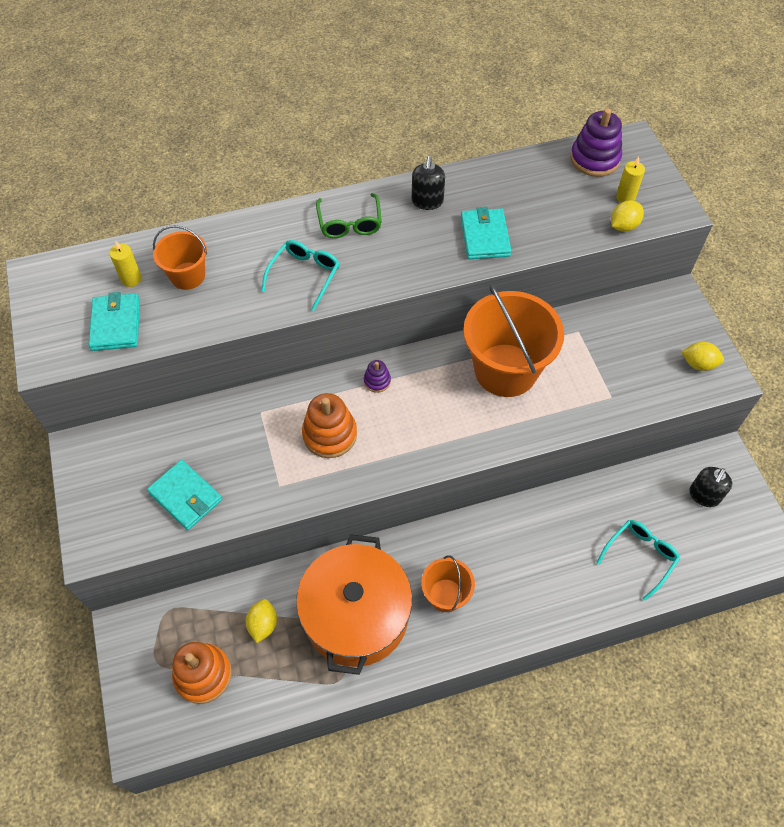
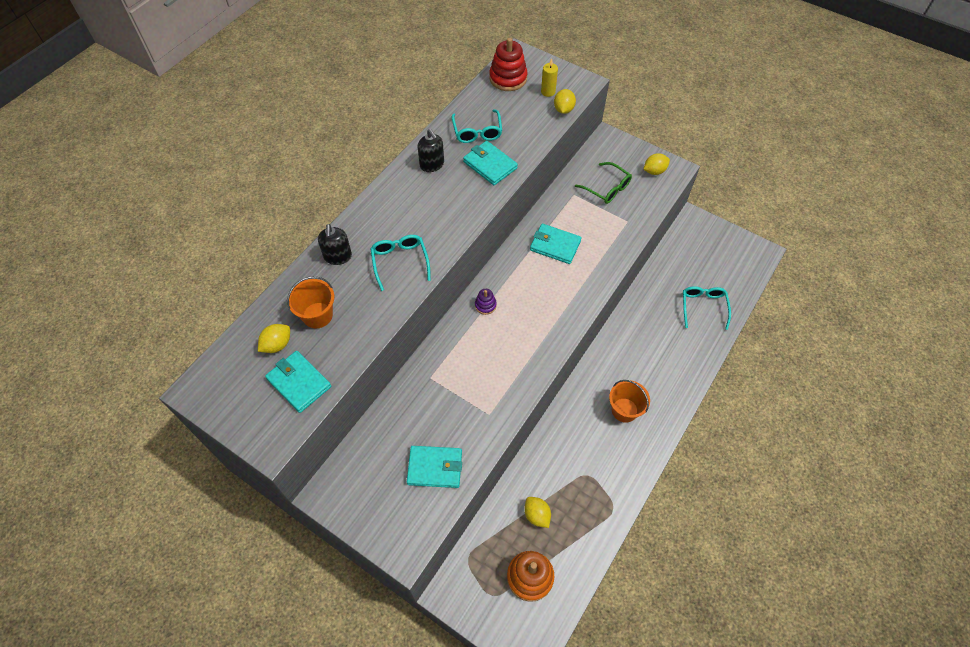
camera: 40 degrees left, 0 degrees up
yellow candle [109,240,142,287] -> yellow lemon [258,324,290,353]
orange pot [296,534,412,675] -> none
orange stacking toy [302,393,357,458] -> none
green glasses [316,193,382,238] -> green glasses moved to [575,162,632,204]
orange bucket [463,284,564,397] -> turquoise wallet [530,224,582,264]
purple stacking toy [570,108,622,177] -> red stacking toy [489,38,528,91]
black soap dispenser [690,467,732,507] -> black soap dispenser moved to [318,224,352,265]
none -> turquoise glasses [452,109,502,143]

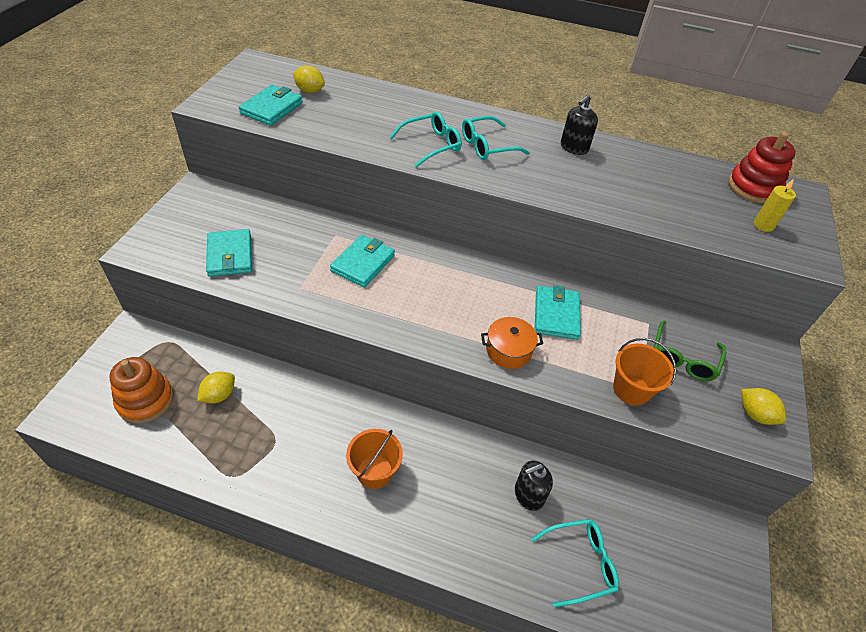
camera: 70 degrees right, 10 degrees down
orange bucket [287,276,334,328] -> orange bucket moved to [613,338,676,406]
black soap dispenser [318,224,352,265] -> black soap dispenser moved to [515,461,553,511]
turquoise glasses [452,109,502,143] -> turquoise glasses moved to [462,116,530,160]
turquoise wallet [463,141,518,185] -> turquoise wallet moved to [330,235,395,288]
purple stacking toy [475,289,497,315] -> none
yellow lemon [554,89,576,114] -> none
none -> orange pot [481,317,543,369]

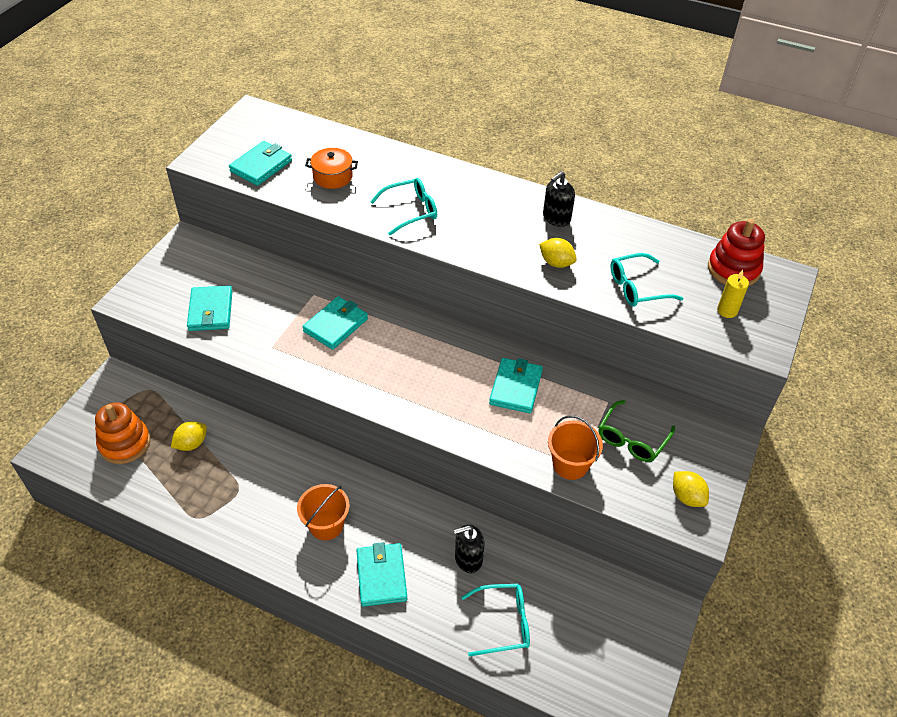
camera: 10 degrees right, 0 degrees up
yellow lemon [293,65,325,93] -> yellow lemon moved to [539,238,577,268]
turquoise glasses [462,116,530,160] -> turquoise glasses moved to [611,253,683,307]
orange pot [481,317,543,369] -> orange pot moved to [305,148,358,189]
none -> turquoise wallet [356,542,407,607]

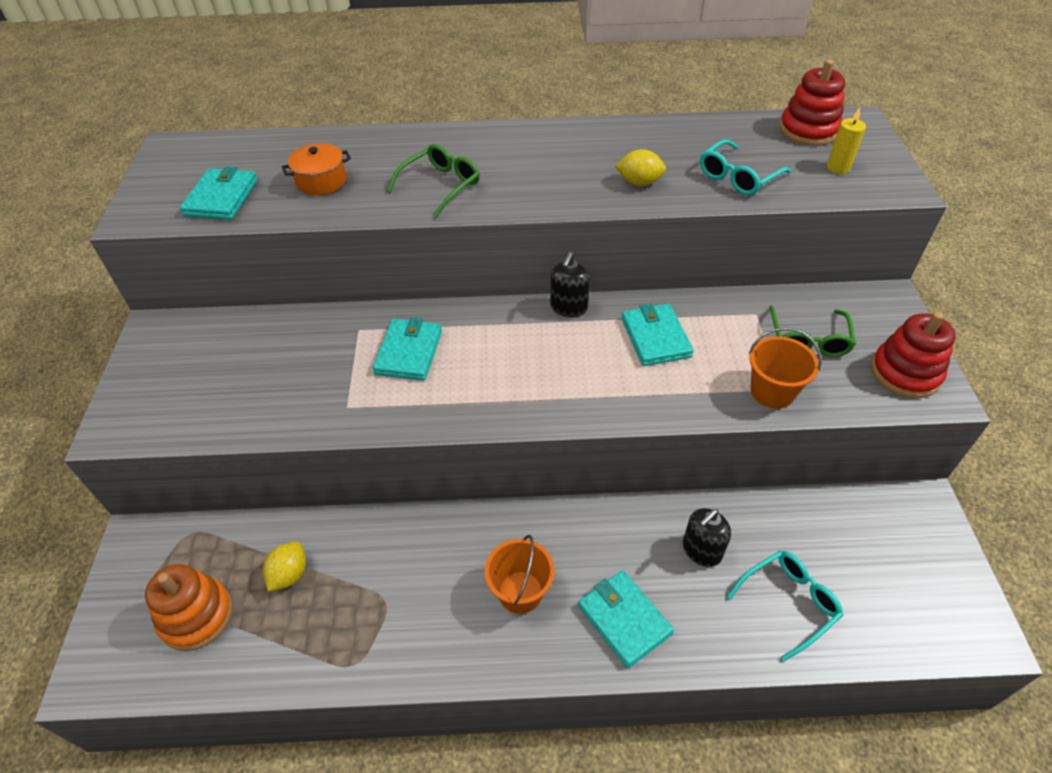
camera: 25 degrees left, 0 degrees up
turquoise wallet [187,285,232,331] -> none
turquoise glasses [370,178,437,235] -> green glasses [387,144,480,217]
black soap dispenser [543,171,575,227] -> black soap dispenser moved to [550,252,590,317]
yellow lemon [673,471,709,507] -> red stacking toy [871,312,955,398]

